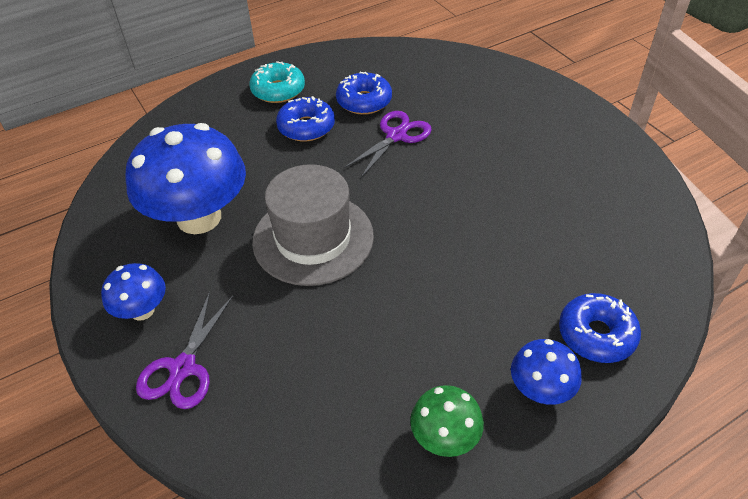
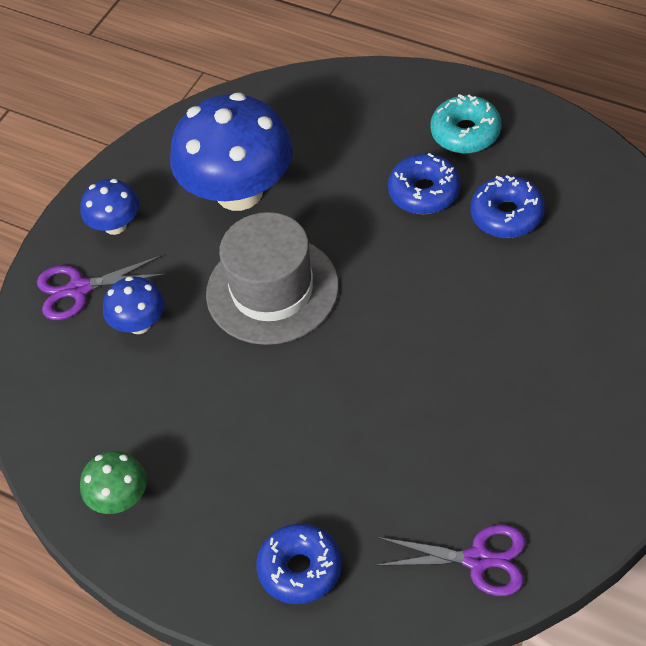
camera: 65 degrees right, 5 degrees up
purple scissors [344,111,432,178] -> purple scissors moved to [375,524,526,596]
blue mushroom [511,339,582,405] -> blue mushroom moved to [103,276,165,334]

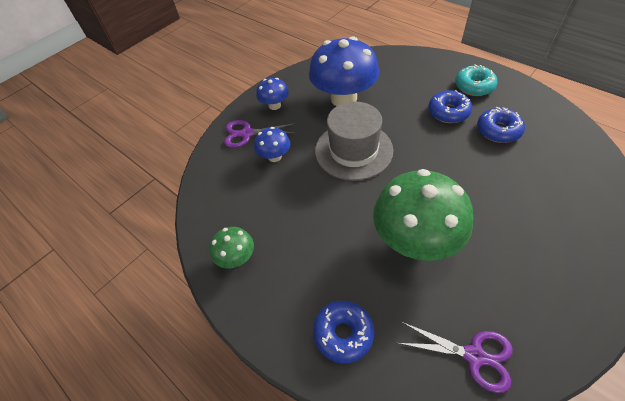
camera: 10 degrees right, 0 degrees up
none -> green mushroom [373,169,473,261]

